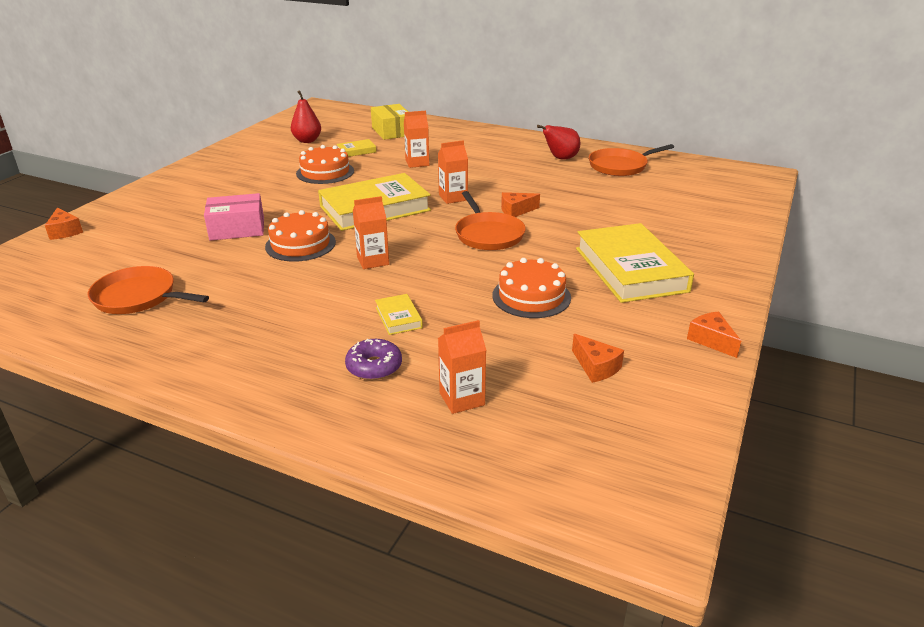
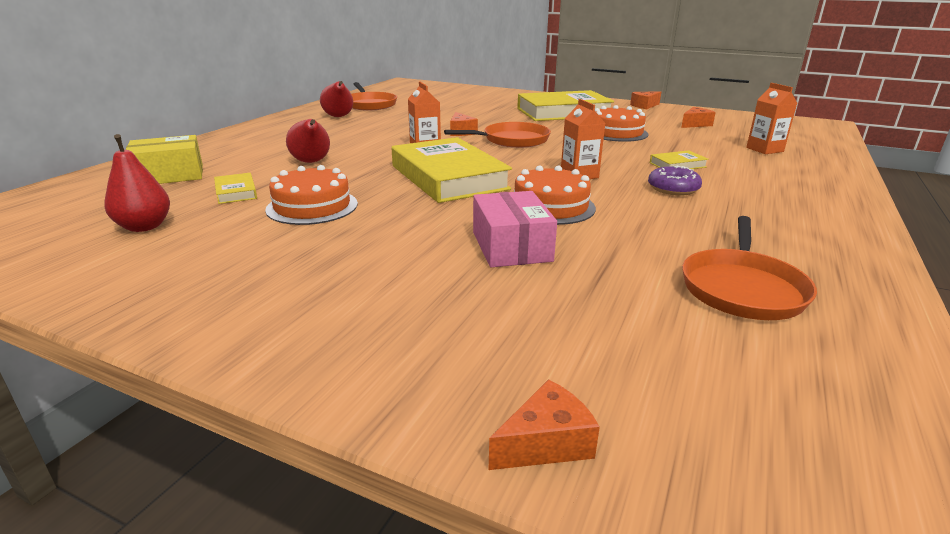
camera: 90 degrees left, 5 degrees down
purple donut [345,339,402,380] -> purple donut moved to [648,166,702,196]
orange carton [404,111,429,168] -> red pear [286,119,330,163]

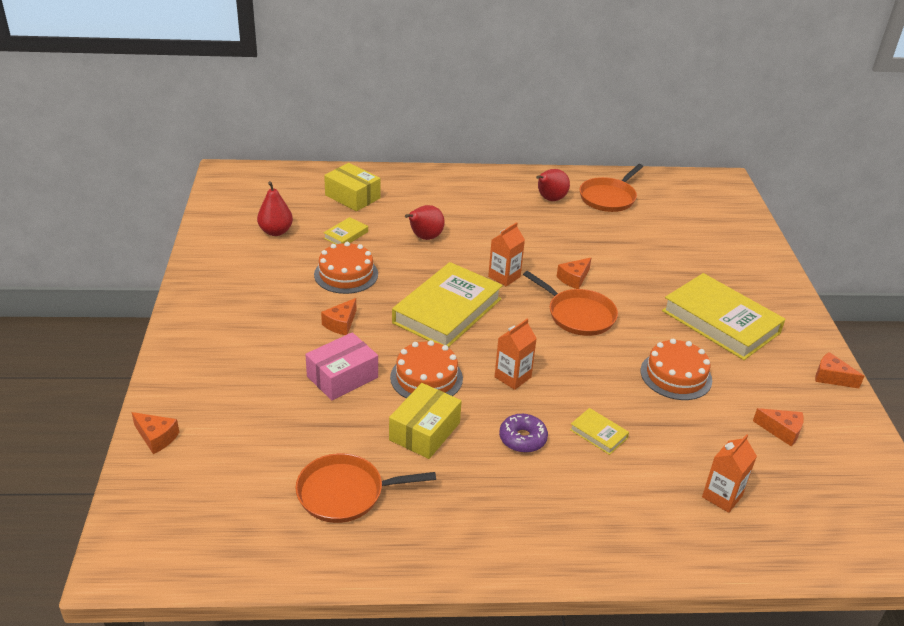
camera: 60 degrees right, 10 degrees up
none -> orange cheese [321,298,356,335]
none -> yellow box [389,383,462,459]

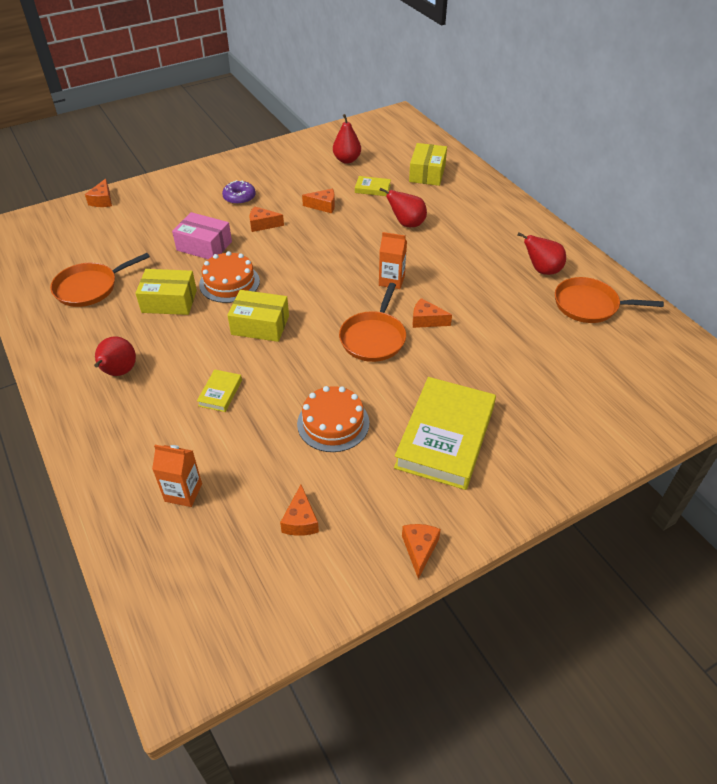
camera: 65 degrees right, 10 degrees up
orange pan [295,453,436,523] -> orange pan turned 90 degrees counterclockwise [50,253,150,307]
orange cake [314,242,378,294] -> orange cheese [302,189,335,213]
yellow book [392,262,503,347] -> none
orange carton [495,319,537,390] -> yellow box [228,290,289,342]
purple donut [499,414,548,453] -> purple donut moved to [222,180,256,205]
none -> red pear [94,336,136,376]

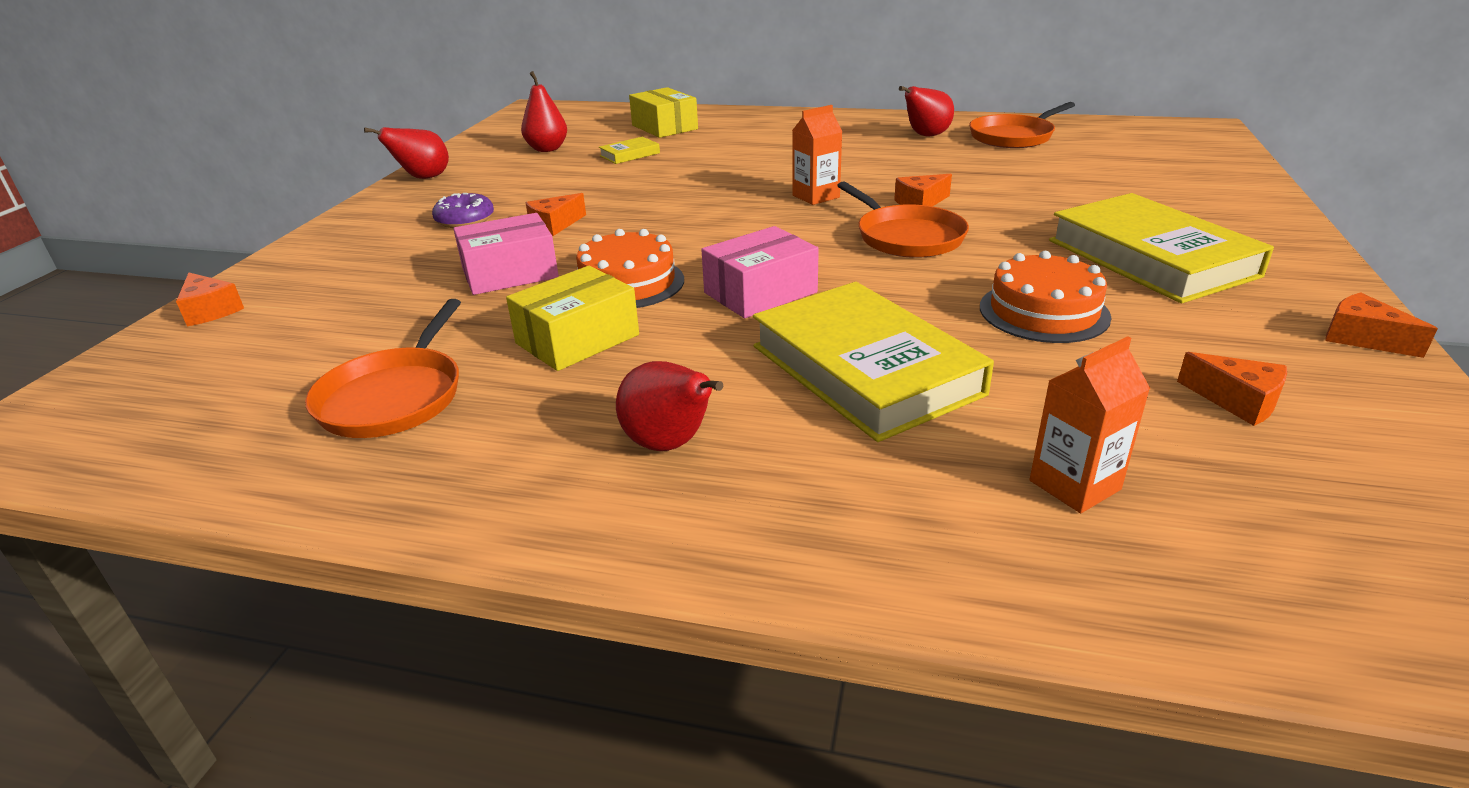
camera: 45 degrees left, 15 degrees down
yellow book [197,369,242,412] -> yellow book [753,282,994,442], size x2.35
yellow box [228,290,289,342] -> pink box [701,226,819,318]
orange cheese [302,189,335,213] -> none
red pear [379,187,427,227] -> red pear moved to [364,127,449,179]

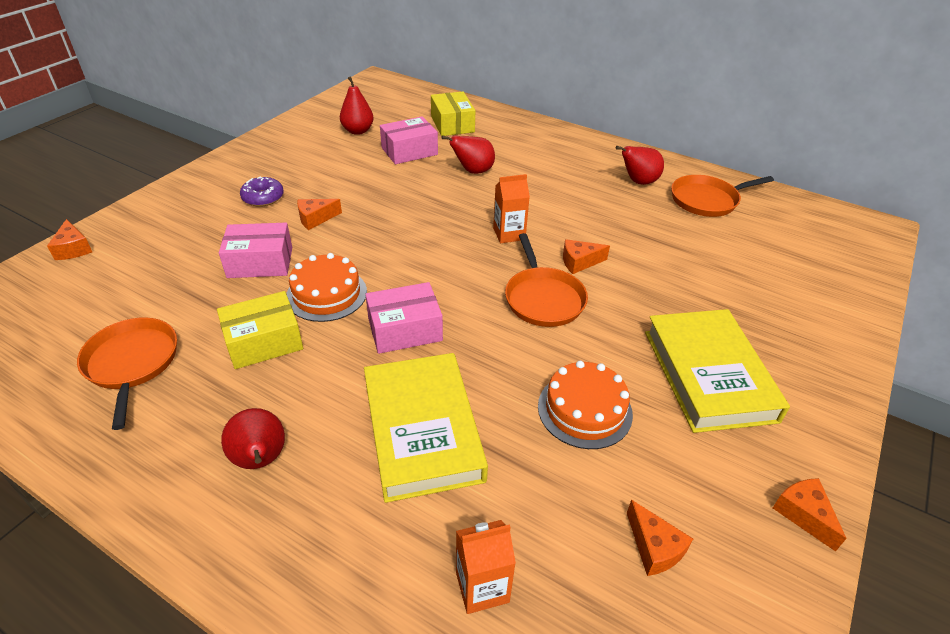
camera: 15 degrees right, 10 degrees up
orange pan [305,299,461,438] -> orange pan turned 135 degrees clockwise [77,318,177,430]
red pear [364,127,449,179] -> red pear moved to [441,135,495,174]
yellow book [599,137,660,164] -> pink box [380,116,438,164]

